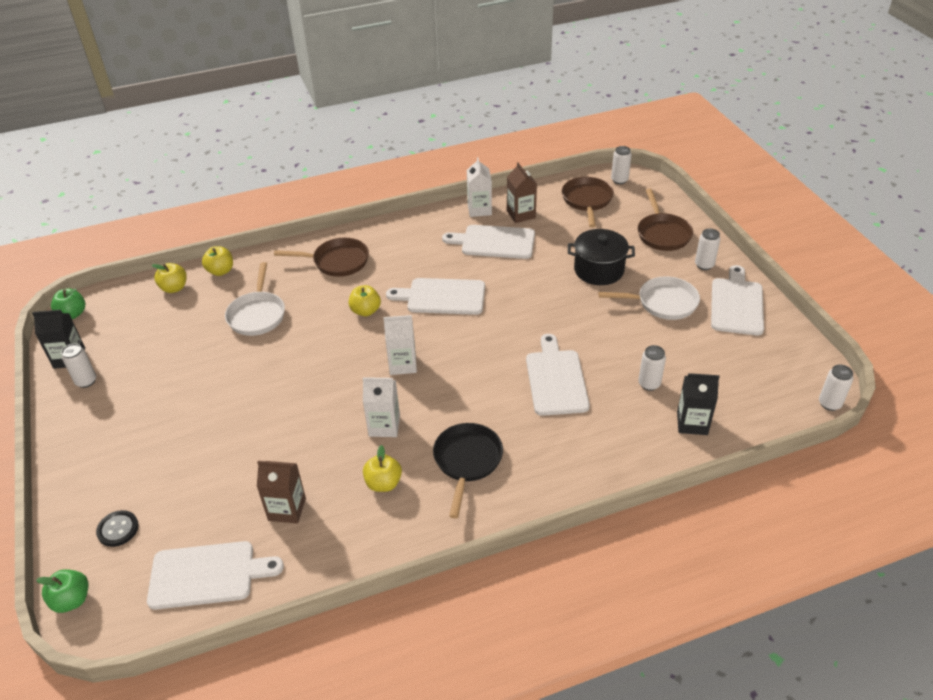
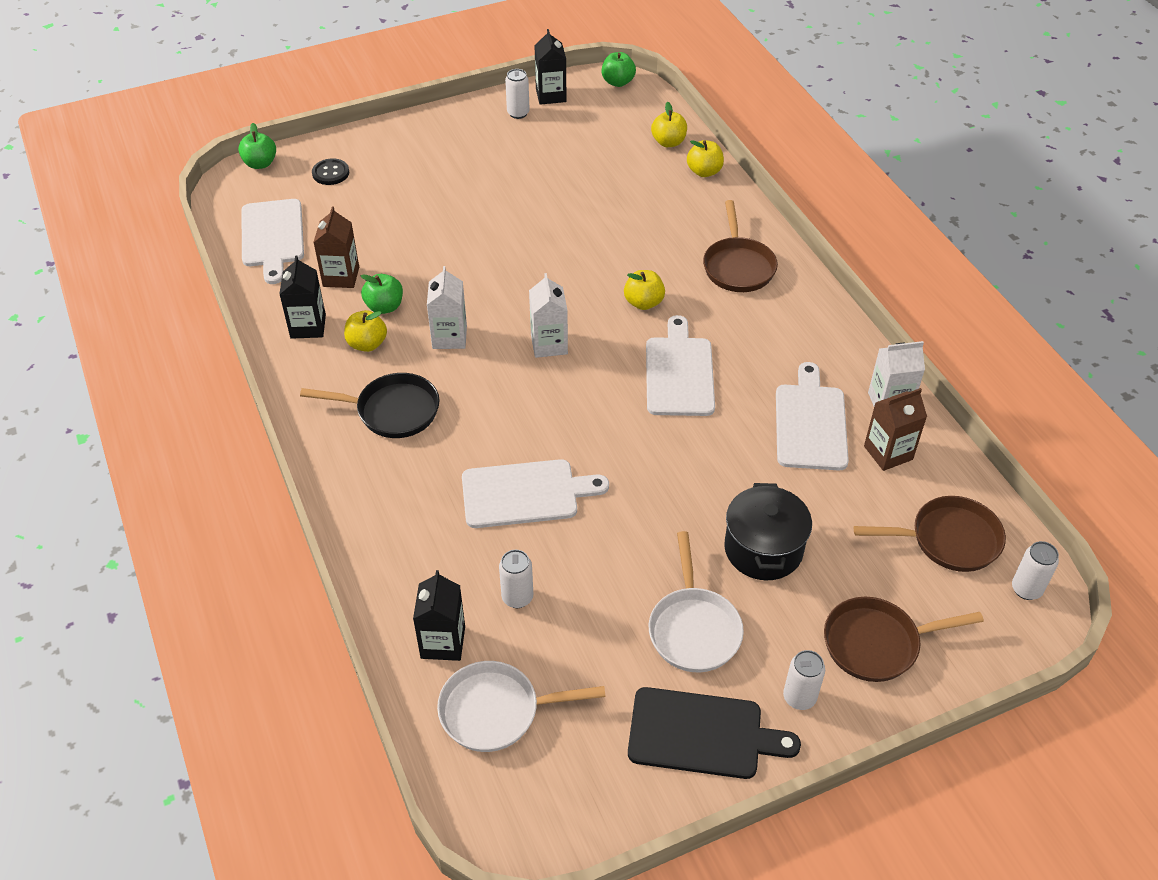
camera: 85 degrees right, 5 degrees up
white pan [225,262,285,336] -> white pan moved to [437,661,606,752]
white cutting board [711,265,764,335] -> black cutting board [628,687,801,779]
white can [819,364,853,411] -> none
none -> black carton [279,255,326,339]
none -> green apple [361,274,403,314]

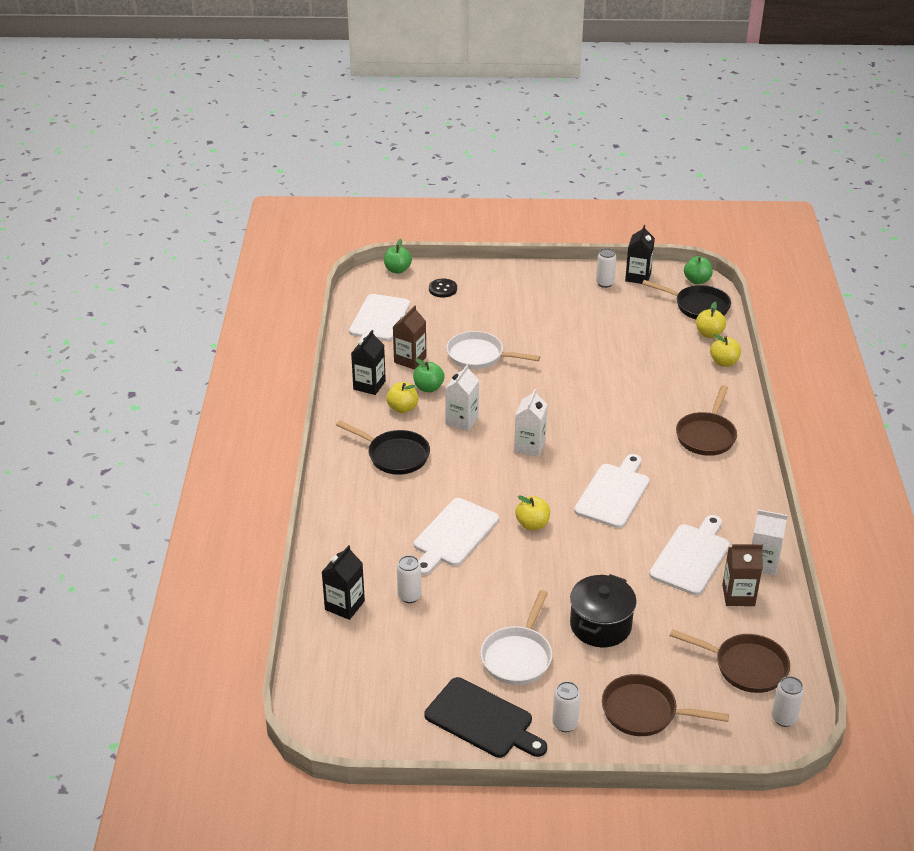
camera: 25 degrees right, 10 degrees down
white pan [437,661,606,752] -> white pan moved to [446,331,540,369]
white cutting board [462,459,609,528] -> white cutting board turned 105 degrees clockwise [414,498,499,575]
yellow apple [624,270,665,310] -> yellow apple moved to [515,495,550,530]
none -> black pan [642,280,731,319]

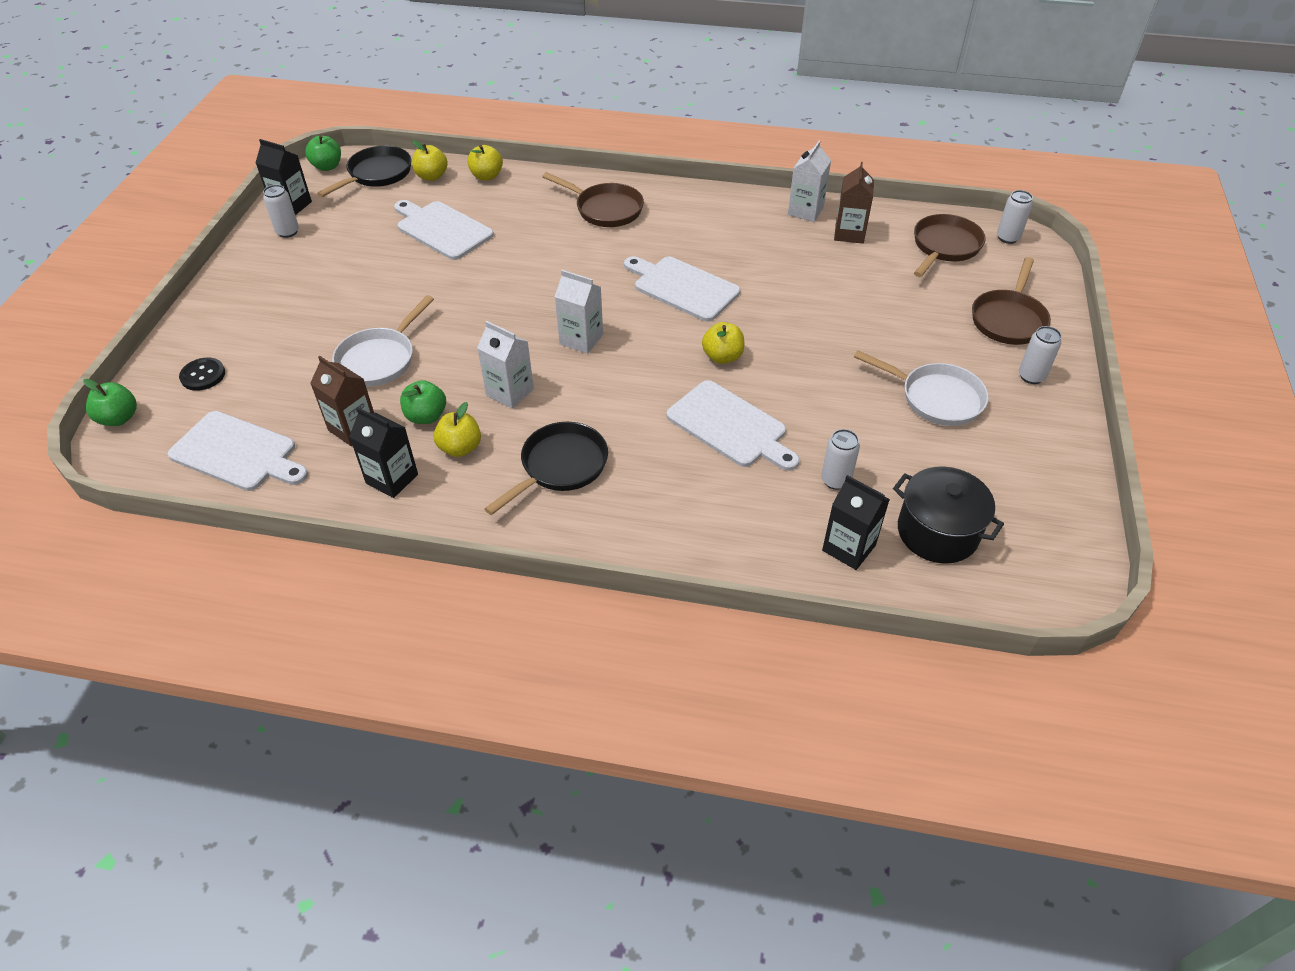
camera: 80 degrees left, 10 degrees up
black cutting board [425,677,547,758] -> none
black pot [570,574,637,647] -> black pot moved to [893,466,1004,564]
white cutting board [649,515,730,595] -> white cutting board moved to [394,200,494,260]

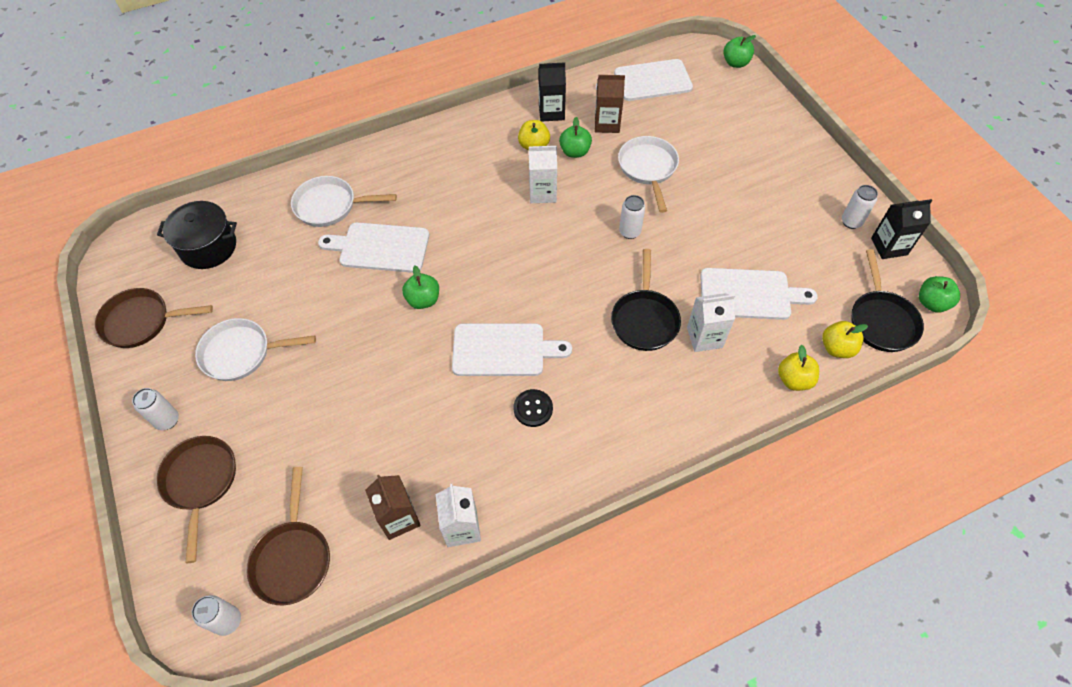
camera: 145 degrees right, 10 degrees up
black button [179,358,225,391] -> black button moved to [514,389,553,427]
black pan [484,422,608,515] -> black pan moved to [611,249,681,351]
brown pan [542,172,644,227] -> brown pan moved to [95,288,213,348]
white carton [555,270,603,354] -> white carton moved to [687,293,735,352]
yellow apple [702,322,744,364] -> green apple [402,265,439,309]
white can [821,429,860,490] -> white can moved to [619,195,645,239]
black carton [822,475,890,570] -> none
none -> white pan [291,176,397,227]

